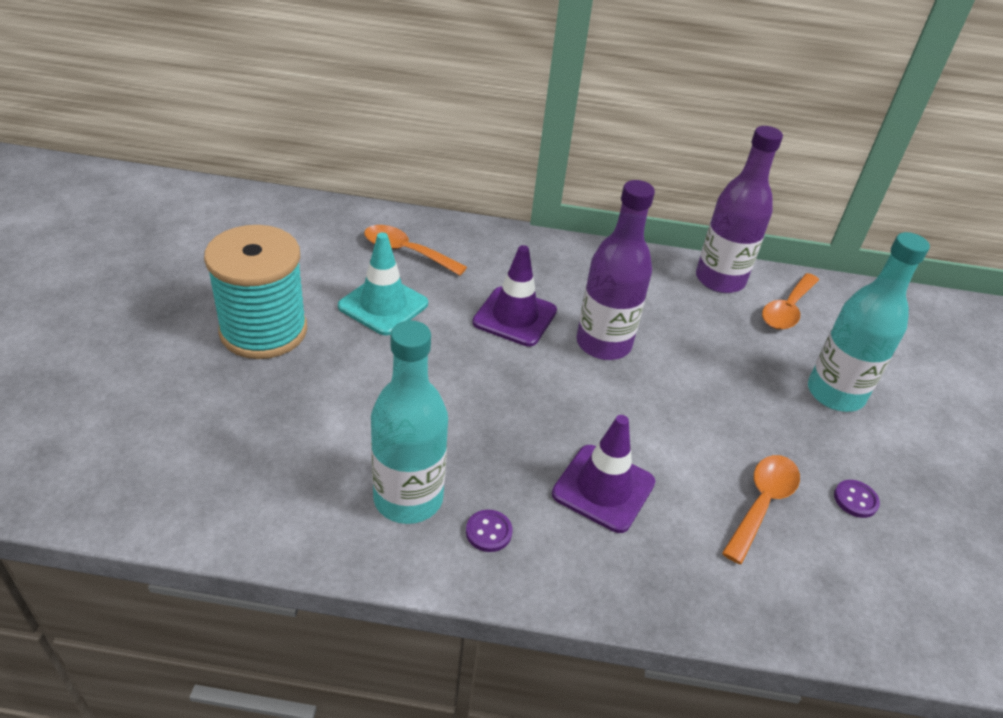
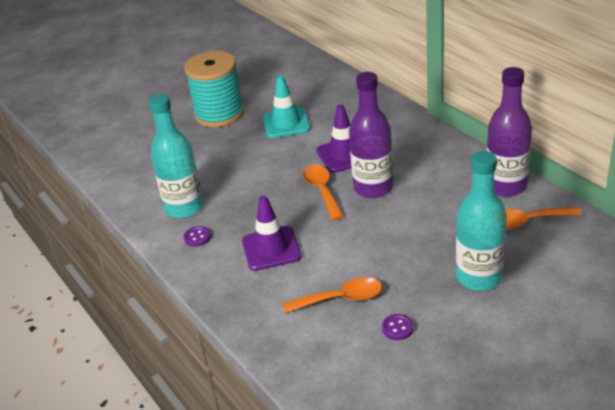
camera: 55 degrees right, 5 degrees down
orange spoon [364,225,467,276] -> orange spoon moved to [303,165,344,220]

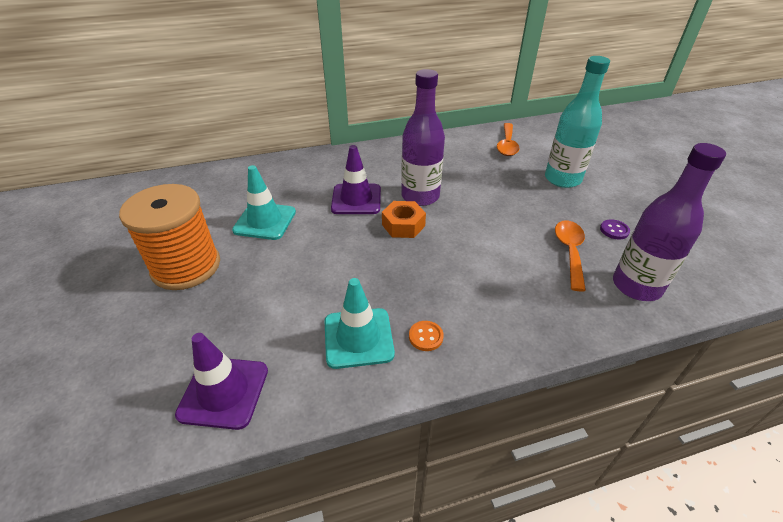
camera: 75 degrees left, 5 degrees up
turquoise bottle [149,94,204,218] -> turquoise traffic cone [325,278,395,369]
purple button [183,226,211,247] -> orange button [409,321,444,351]
turquoise spool [184,51,244,127] -> orange spool [119,184,220,290]
purple traffic cone [242,195,302,271] -> purple traffic cone moved to [175,333,268,430]
orange spoon [303,165,344,220] -> orange nut [382,201,426,238]
purple bottle [487,67,532,197] -> purple bottle moved to [613,143,726,301]

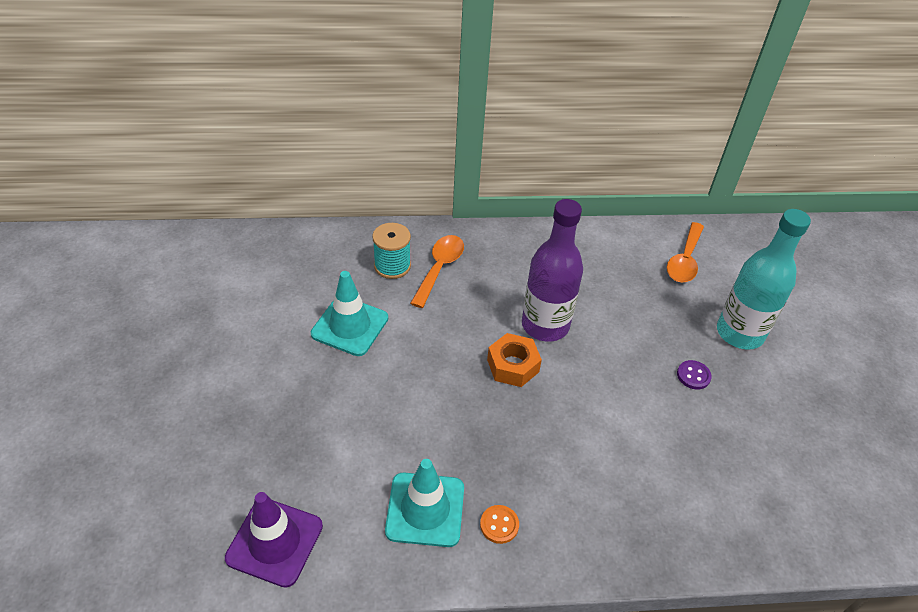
camera: 10 degrees right, 5 degrees up
orange spool [119,184,220,290] -> none
purple traffic cone [331,145,381,214] -> none
orange spoon [555,220,586,291] -> orange spoon moved to [410,235,464,308]
purple button [600,219,630,240] -> purple button moved to [677,360,712,389]
purple bottle [613,143,726,301] -> none
none -> turquoise spool [372,223,411,279]

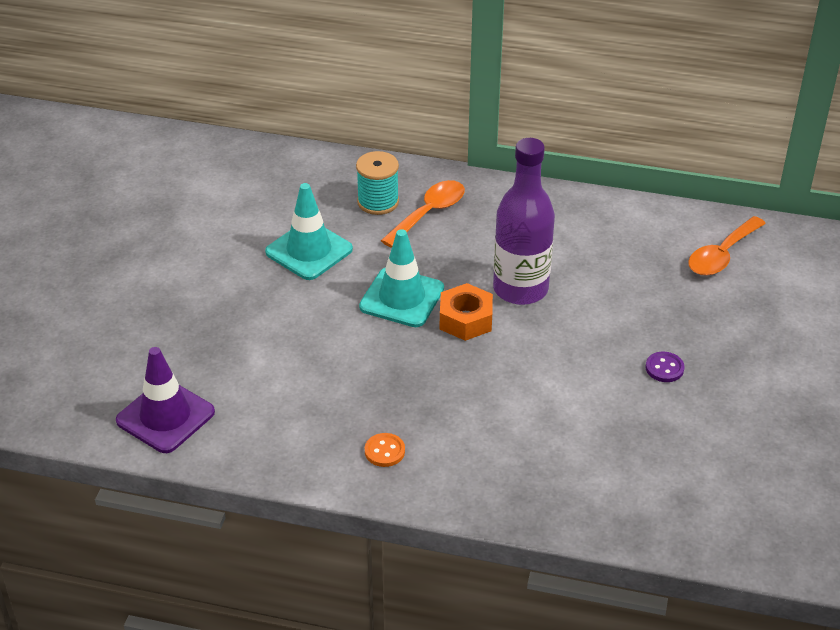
camera: 20 degrees right, 5 degrees down
turquoise traffic cone [385,459,464,547] -> turquoise traffic cone moved to [359,229,444,327]
turquoise bottle [717,209,811,350] -> none

